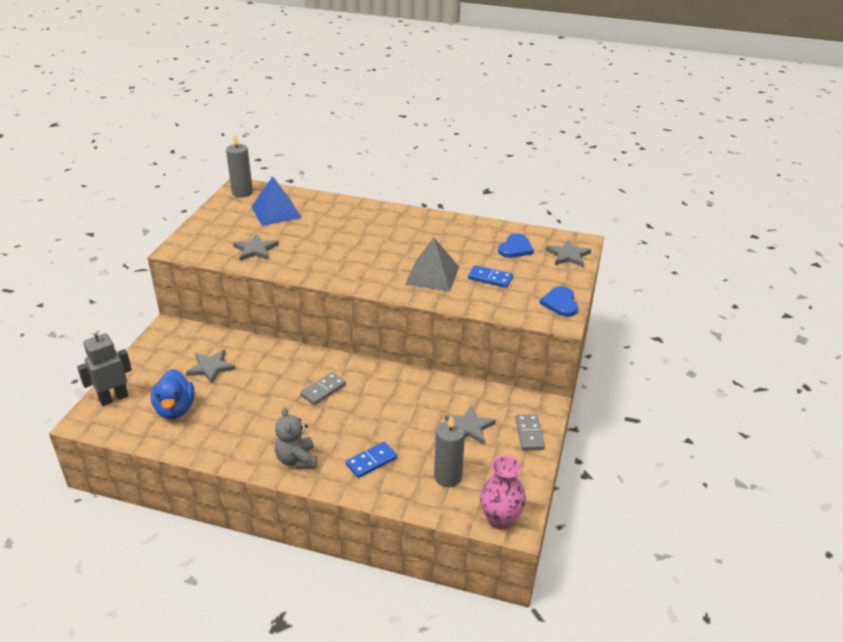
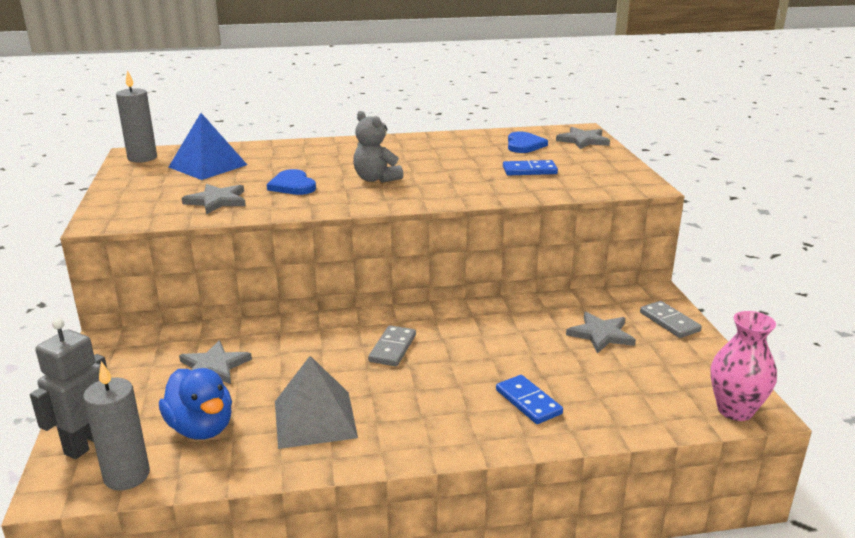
camera: 25 degrees left, 10 degrees down
grey teddy bear [275,407,317,469] -> grey teddy bear moved to [353,111,403,183]
blue domino [346,442,397,478] -> blue domino turned 60 degrees counterclockwise [496,375,563,424]
grey pyramid [405,237,459,292] -> grey pyramid moved to [275,356,358,449]
grey candle [434,414,465,487] -> grey candle moved to [83,361,150,490]
blue heart [539,286,578,317] -> blue heart moved to [267,169,316,195]

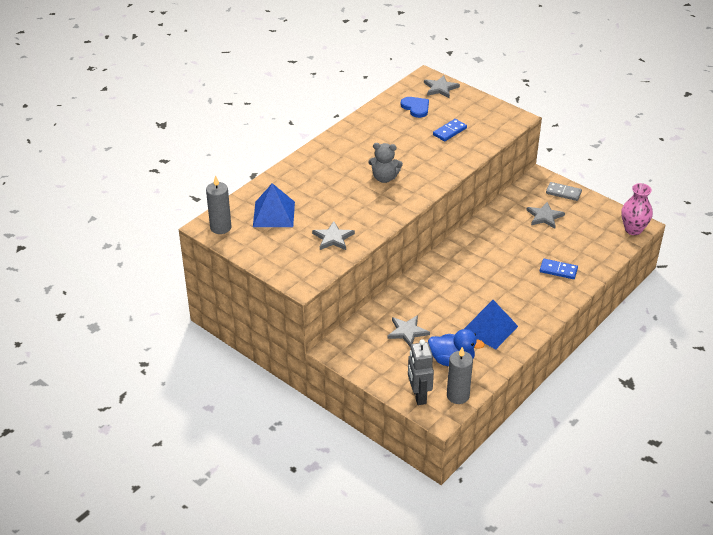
camera: 40 degrees left, 15 degrees up
blue heart [267,169,316,195] -> none
grey pyramid [275,356,358,449] -> blue pyramid [464,300,518,349]
grey domino [368,325,416,366] -> none

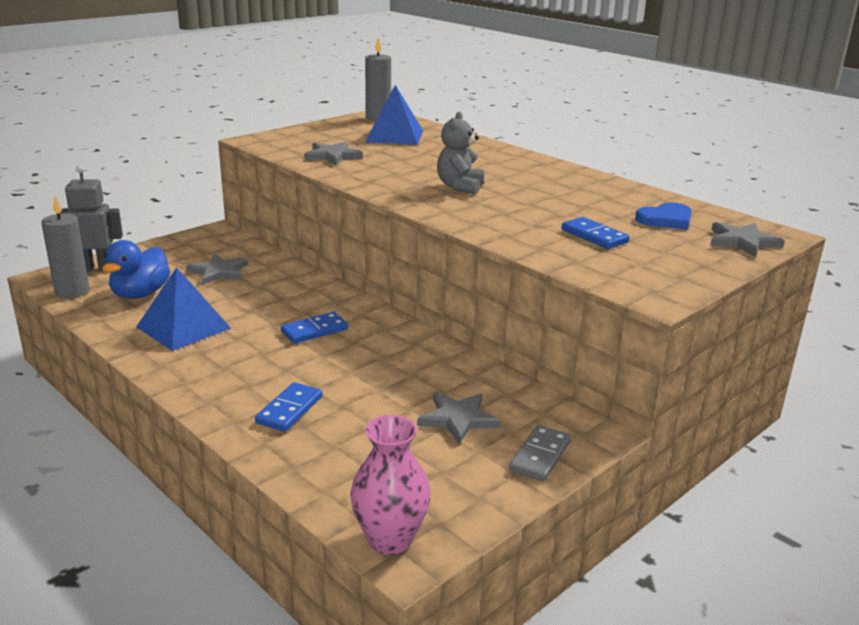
camera: 95 degrees right, 15 degrees down
none -> blue domino [281,312,348,344]

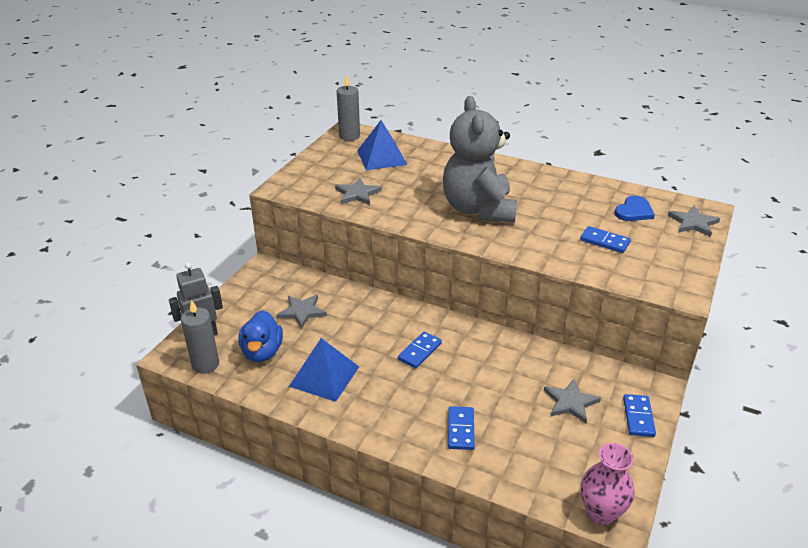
camera: 20 degrees left, 10 degrees up
grey teddy bear [437,111,484,194] -> grey teddy bear [443,96,517,222], size x2.03
grey domino [509,425,571,481] -> blue domino [623,394,656,437]

